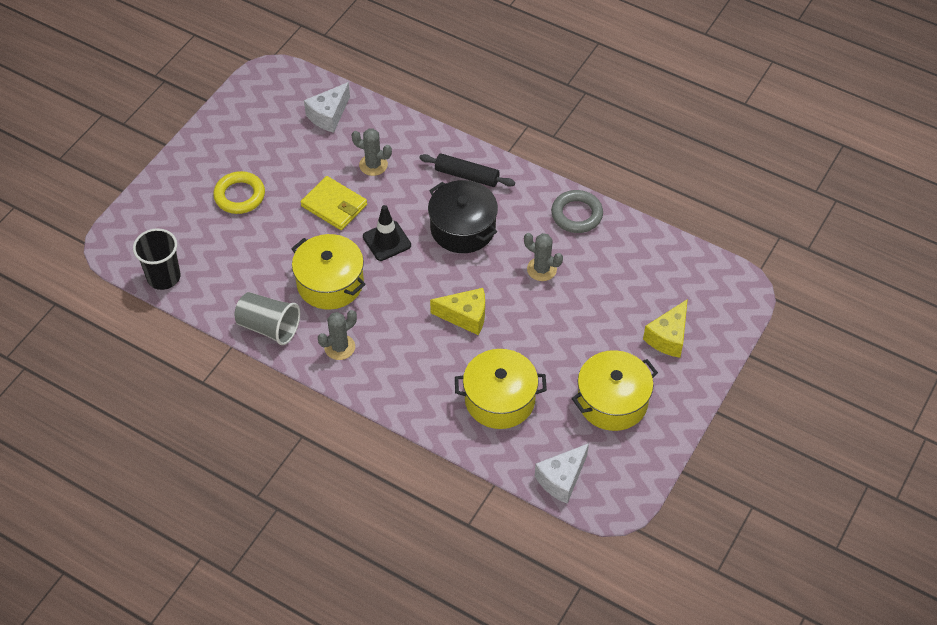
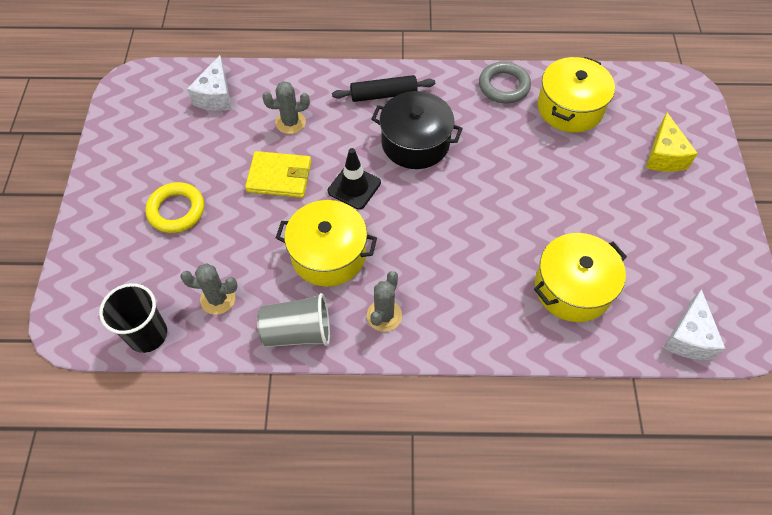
camera: 30 degrees left, 5 degrees up
yellow cheese [430,288,485,335] -> none
grey cactus [524,233,563,281] -> grey cactus moved to [180,263,238,315]
yellow pot [572,350,658,431] -> yellow pot moved to [538,57,615,133]

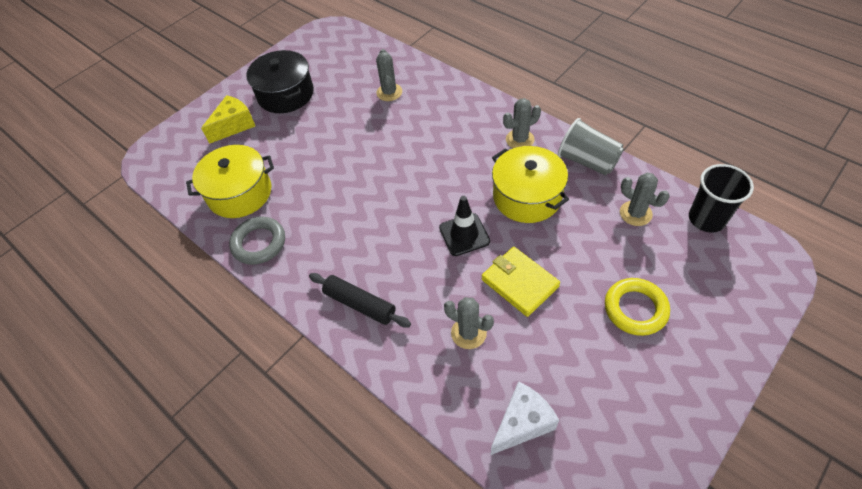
camera: 135 degrees left, 5 degrees down
black pot [371,91,463,169] -> black pot moved to [246,50,314,113]
yellow pot [534,233,627,322] -> grey cactus [376,49,402,101]
white cheese [663,289,726,360] -> none

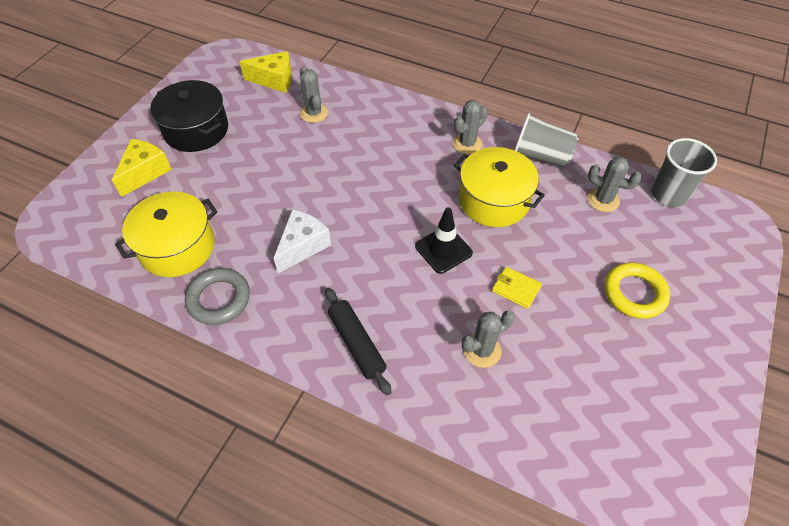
camera: 20 degrees left, 0 degrees up
black rolling pin [309,273,411,327] -> black rolling pin turned 45 degrees clockwise [325,288,391,396]
grey cactus [444,297,494,349] -> grey cactus turned 45 degrees counterclockwise [462,310,514,368]
yellow wallet [481,247,560,317] -> yellow wallet [492,267,542,309], size x0.62
white cheese [491,381,559,455] -> white cheese moved to [274,209,331,273]
black cup [689,164,754,232] -> grey cup [652,138,717,207]
none -> yellow cheese [239,51,292,93]

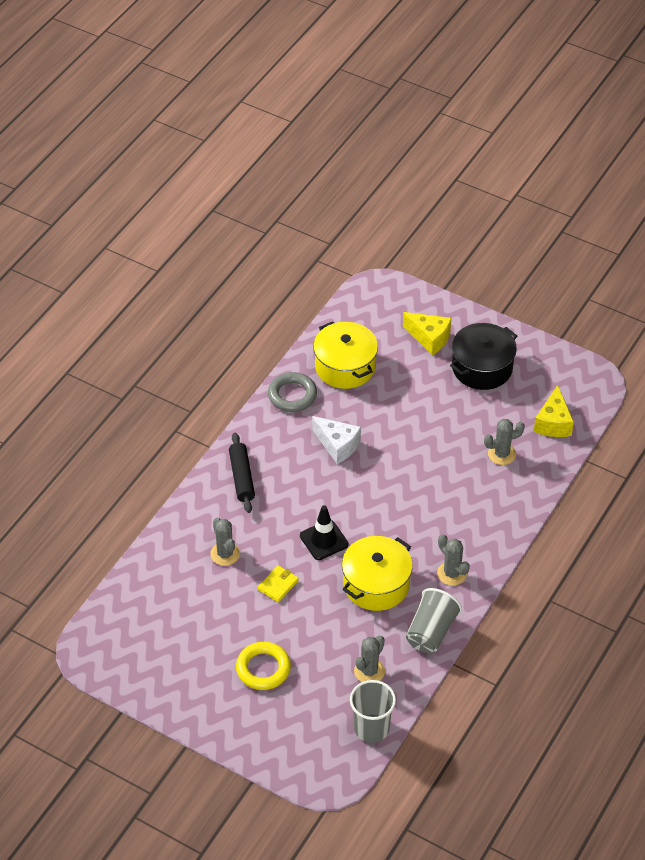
camera: 95 degrees right, 5 degrees down
black rolling pin [325,288,391,396] -> black rolling pin turned 75 degrees counterclockwise [229,432,255,513]

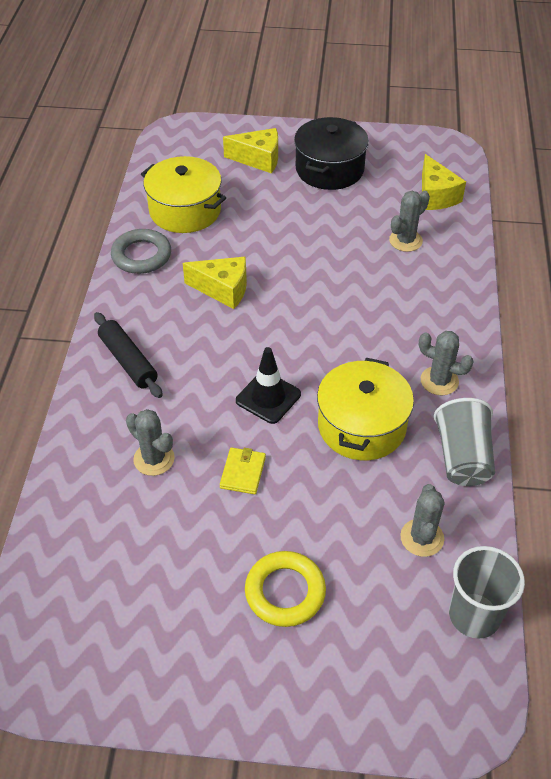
camera: 25 degrees left, 0 degrees up
white cheese [312,416,361,464] -> yellow cheese [183,257,247,309]

